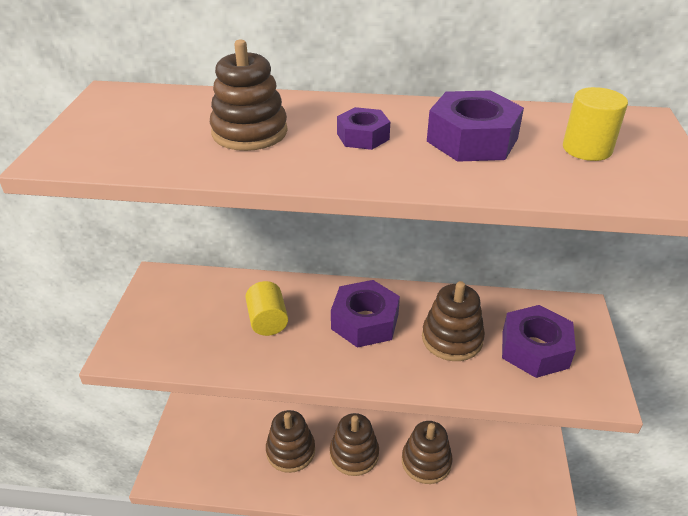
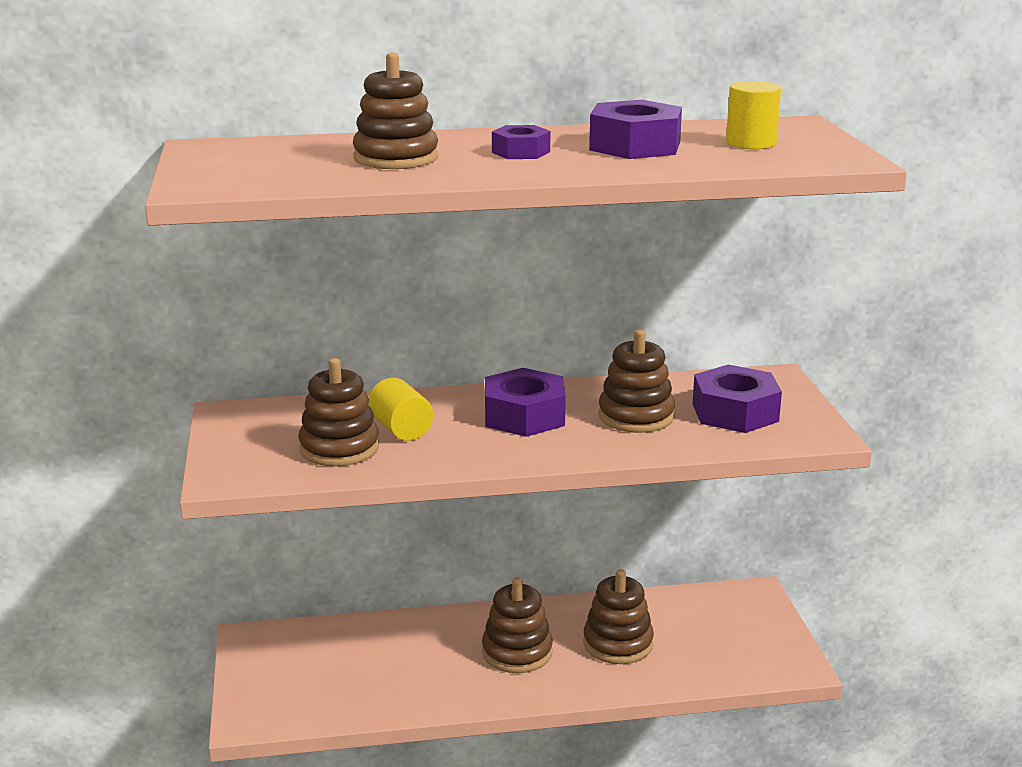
camera: 15 degrees left, 15 degrees down
brown stacking toy [266,410,315,473] -> brown stacking toy moved to [299,358,379,466]

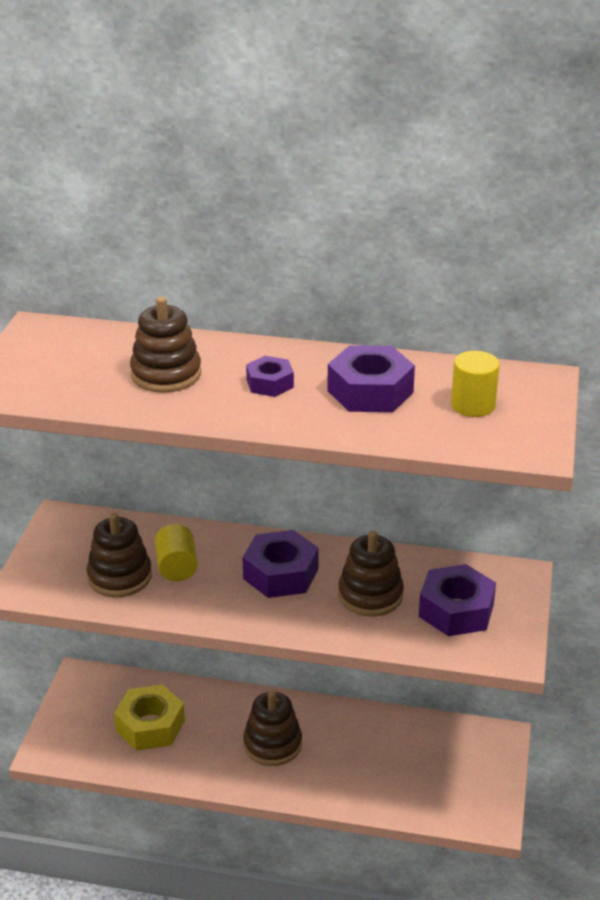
camera: 20 degrees right, 10 degrees up
brown stacking toy [583,569,654,664] -> none
none -> yellow nut [114,685,185,751]

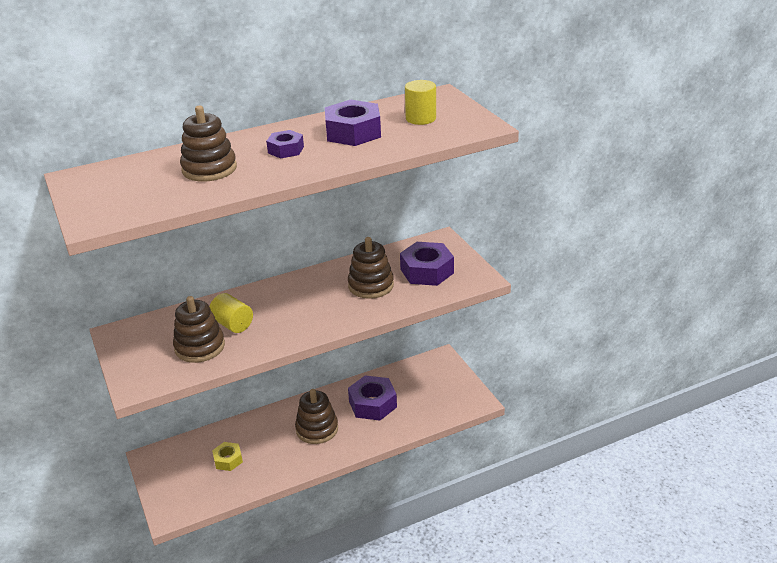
camera: 35 degrees left, 0 degrees up
yellow nut [114,685,185,751] -> yellow nut [212,442,243,471], size x0.58
purple nut [243,530,319,598] -> purple nut moved to [348,375,397,421]

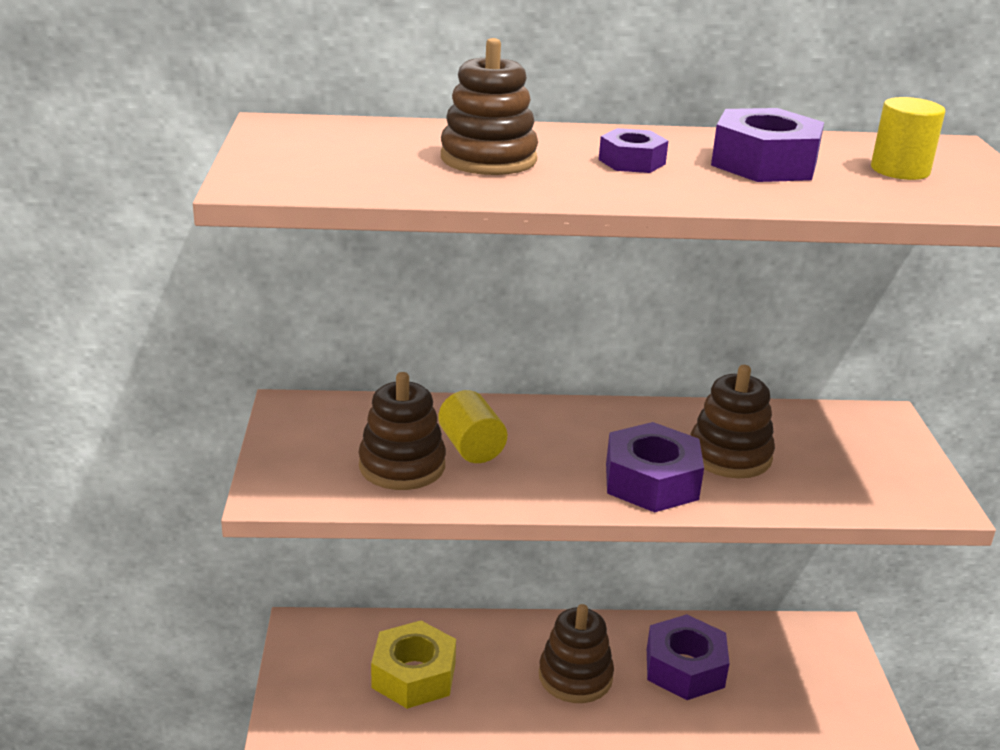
camera: 20 degrees right, 5 degrees down
yellow nut [212,442,243,471] -> yellow nut [371,621,456,709], size x1.71
purple nut [400,242,454,286] -> purple nut moved to [606,422,704,512]

